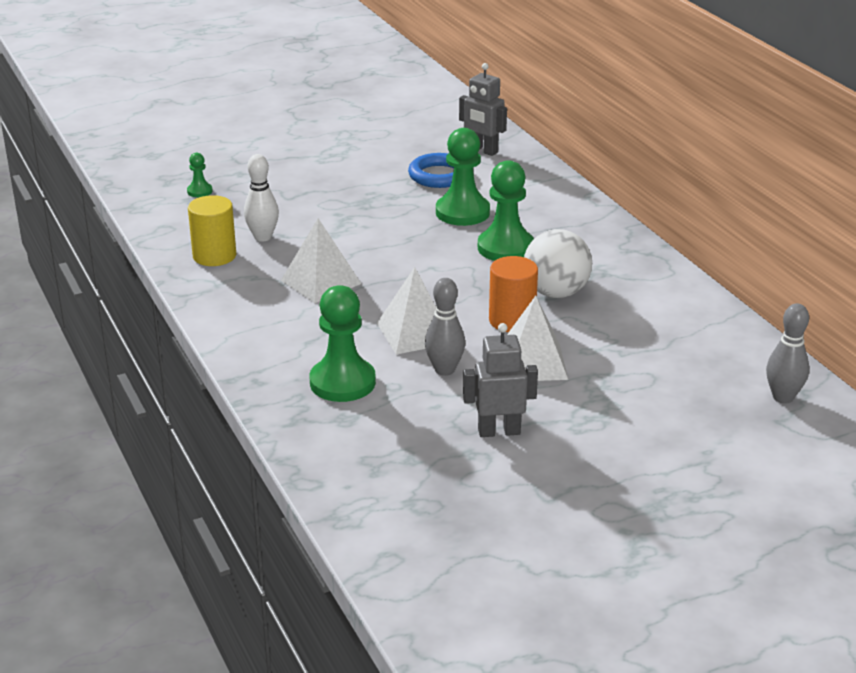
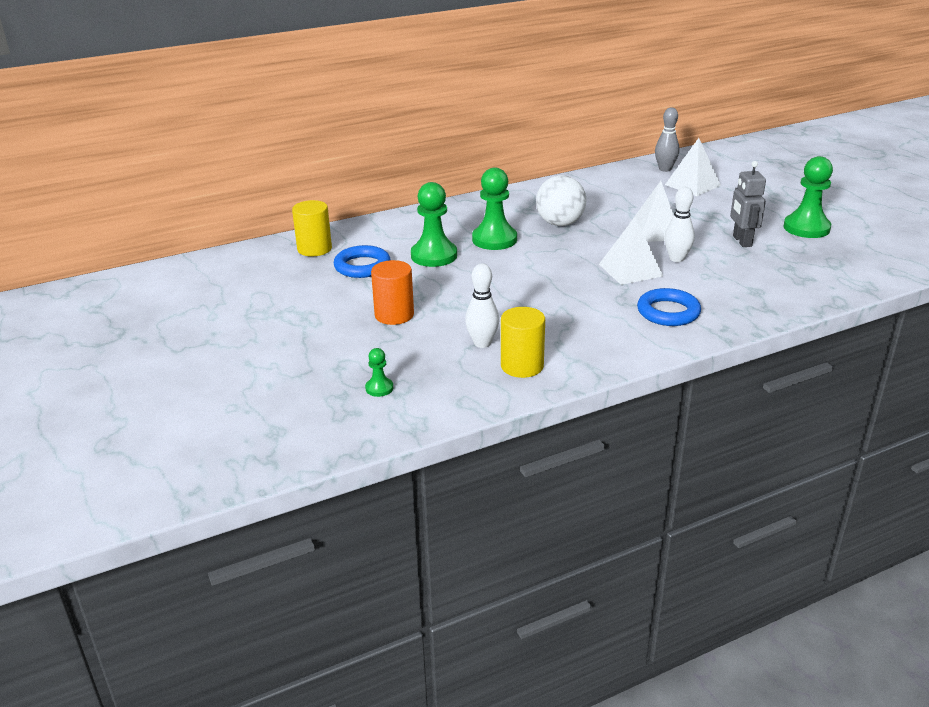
camera: 90 degrees left, 0 degrees up
white pyramid [281,219,362,303] -> white pyramid moved to [665,138,721,196]
green pawn [310,285,376,402] -> green pawn moved to [783,156,833,238]
grey bowling pin [425,278,465,376] -> white bowling pin [664,187,695,262]
grey robot [459,63,507,156] -> yellow cylinder [292,200,332,256]
orange cylinder [489,256,538,332] -> orange cylinder moved to [371,260,414,325]
none -> blue ring [637,288,701,326]

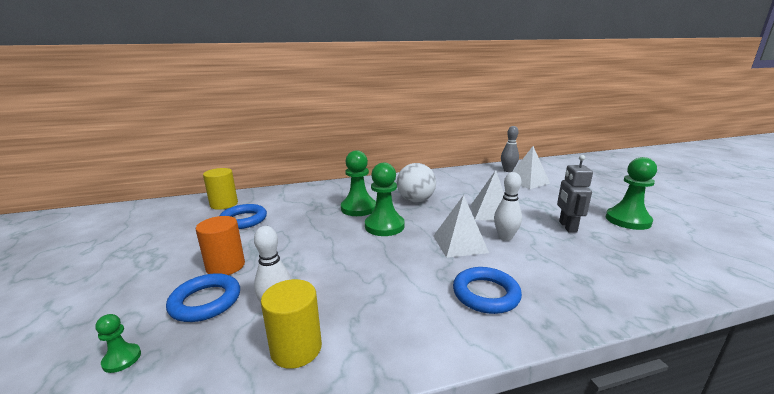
camera: 10 degrees right, 10 degrees down
green pawn [411,182,457,267] -> green pawn moved to [365,163,405,236]
none -> blue ring [166,273,240,322]

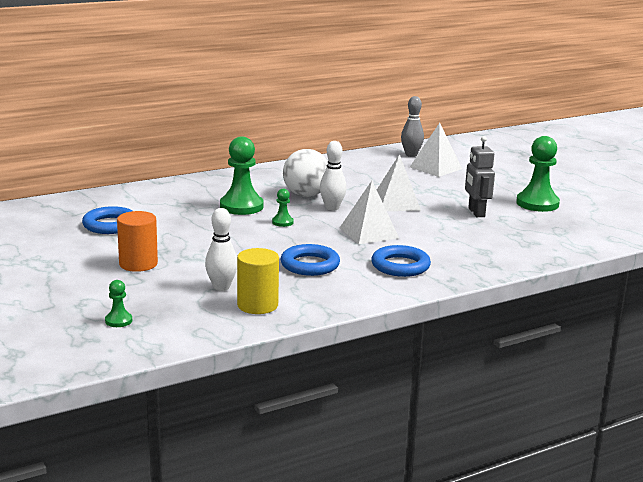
camera: 15 degrees left, 0 degrees up
blue ring [166,273,240,322] -> blue ring moved to [281,244,340,276]
yellow cylinder [203,168,238,210] -> none
green pawn [365,163,405,236] -> green pawn [272,189,294,227], size x0.48
white bowling pin [494,172,522,241] -> white bowling pin moved to [320,141,346,211]

